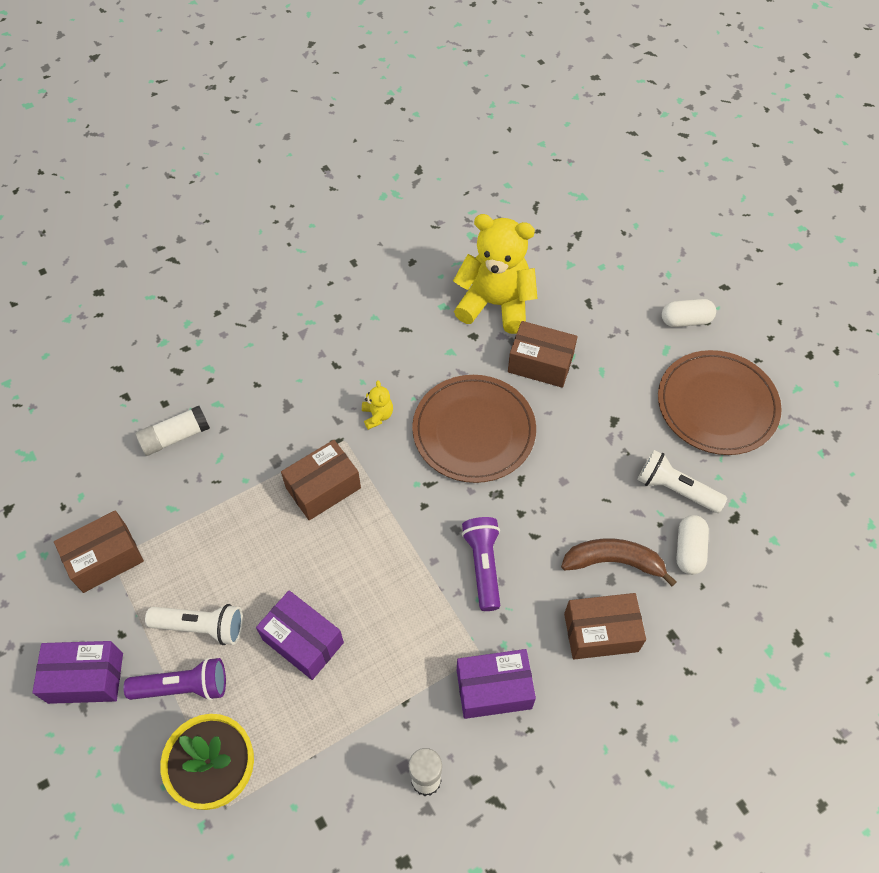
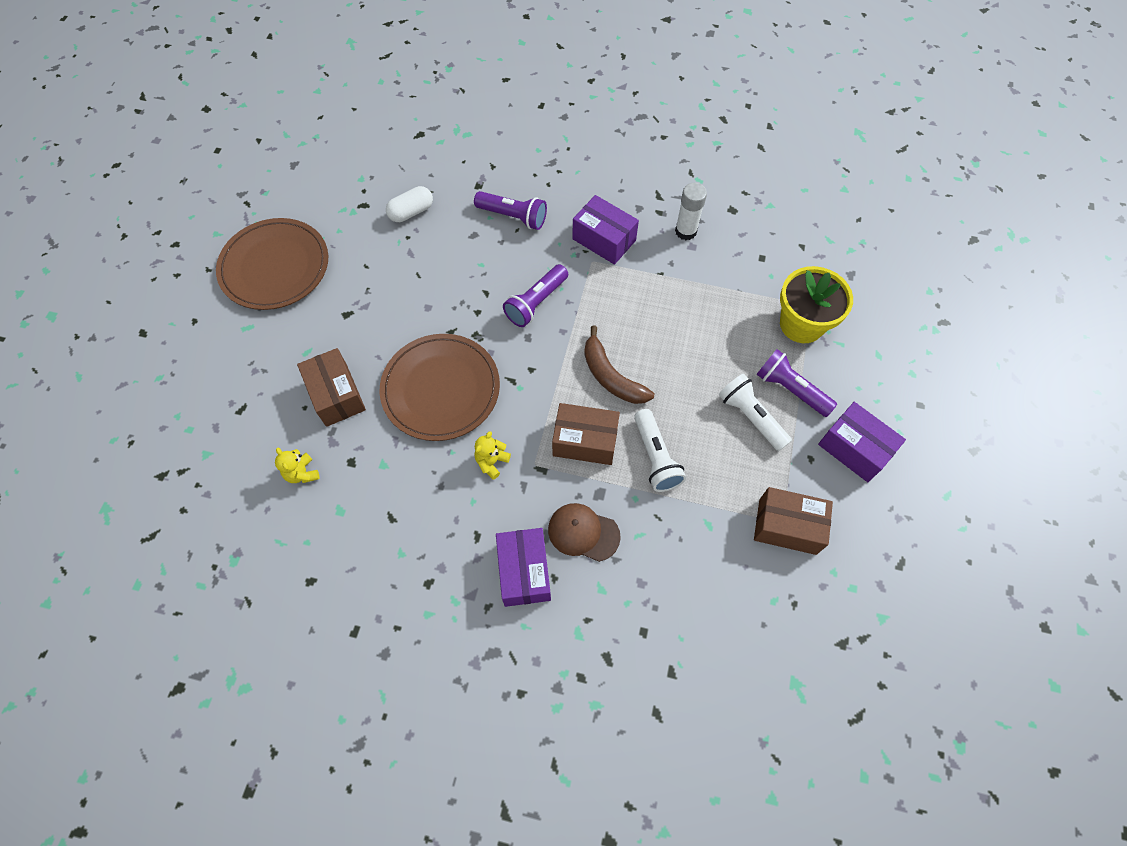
camera: 135 degrees left, 5 degrees up
white glue stick [135,406,210,456] -> none
purple box [256,591,344,680] -> purple box moved to [496,528,551,607]
yellow teddy bear [453,214,537,334] -> yellow teddy bear [275,448,320,483], size x0.41
brown banana [561,539,677,586] -> brown banana moved to [584,325,654,404]
brown box [564,593,646,660] -> purple flashlight [474,191,547,230]
white flashlight [637,450,727,513] -> white flashlight moved to [634,409,686,492]
white capsule [662,299,716,327] -> none
none -> brown cap [548,503,621,562]

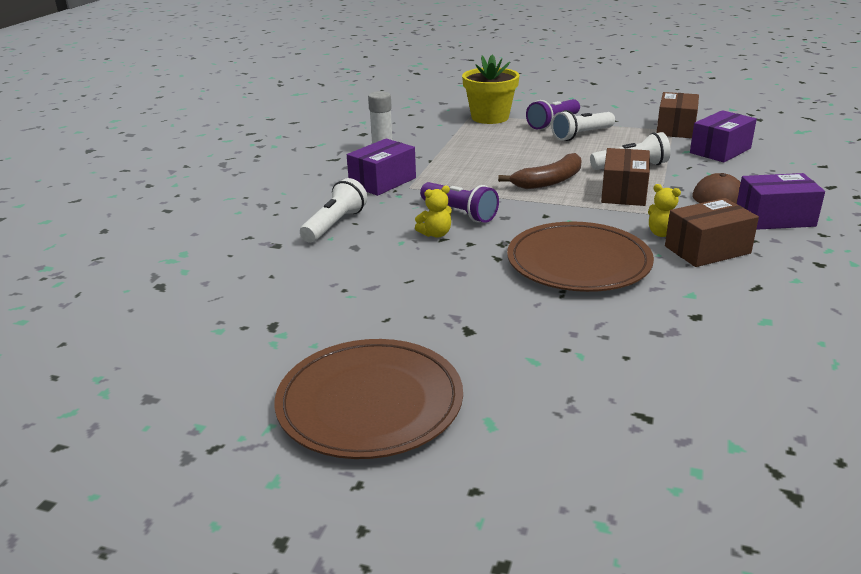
camera: 85 degrees left, 35 degrees down
yellow teddy bear [275,448,320,483] -> yellow teddy bear moved to [415,186,452,238]
brown box [297,348,366,427] -> brown box moved to [665,198,759,267]
white capsule [386,186,433,222] -> none
purple flashlight [474,191,547,230] -> white flashlight [300,178,367,243]
purple box [818,402,906,482] -> purple box moved to [690,110,757,162]

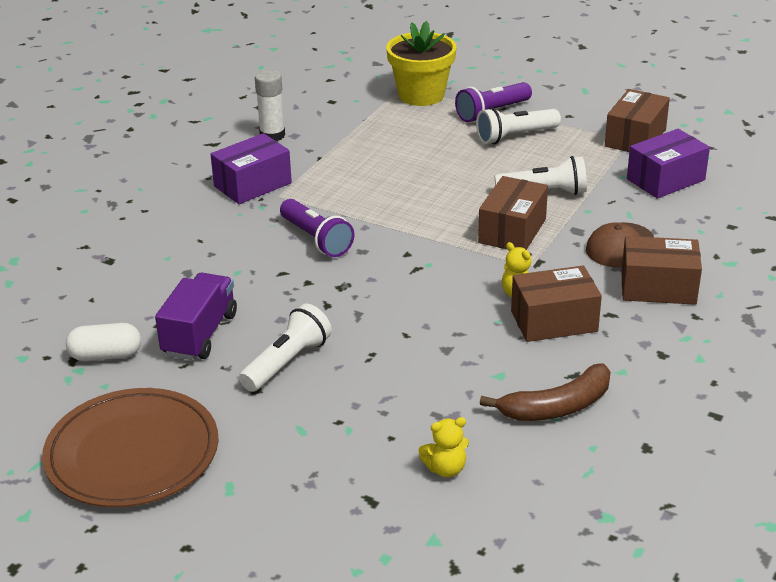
camera: 10 degrees right, 5 degrees up
white flashlight [300,178,367,243] -> white flashlight moved to [239,303,332,392]
yellow teddy bear [415,186,452,238] -> yellow teddy bear moved to [418,417,469,478]
brown banana [498,153,582,189] -> brown banana moved to [480,363,611,421]
brown plate [507,221,654,292] -> none
purple box [737,173,825,230] -> brown box [621,236,702,305]
none -> white capsule [66,323,141,361]
none -> purple truck [155,273,237,360]

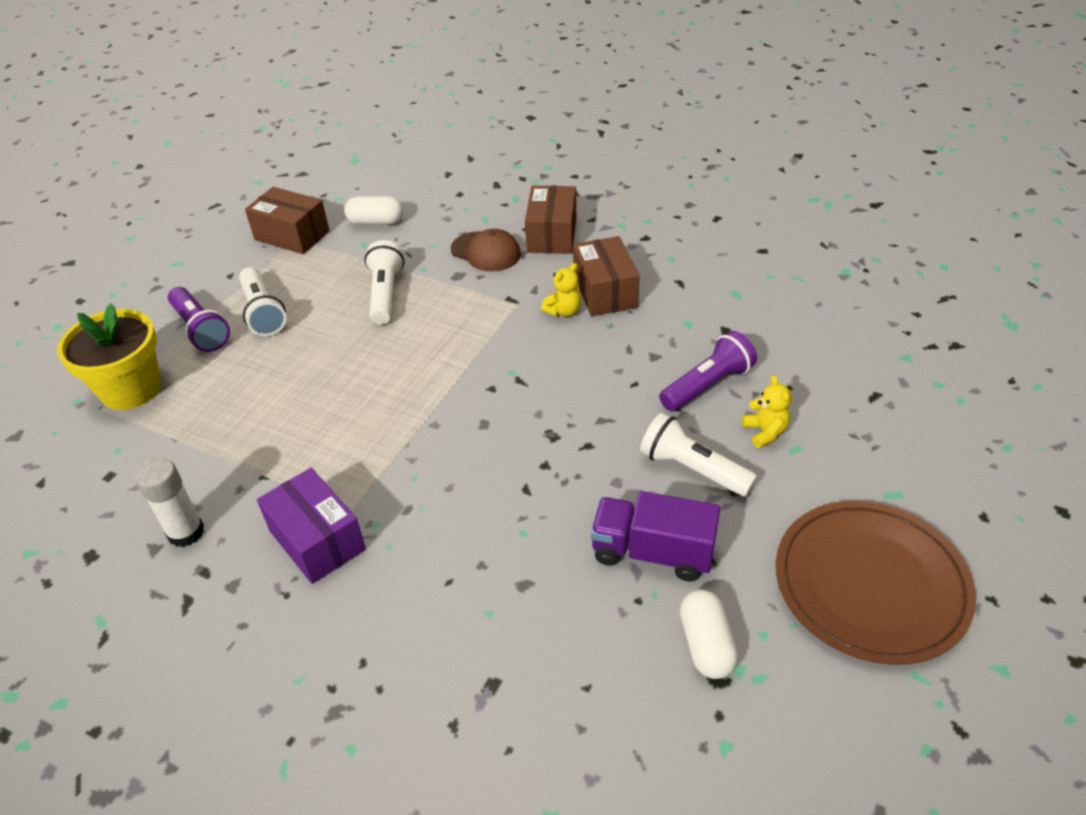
camera: 90 degrees left, 10 degrees up
purple flashlight [280,199,354,257] -> purple flashlight moved to [659,331,757,412]
yellow teddy bear [418,417,469,478] -> yellow teddy bear moved to [742,375,791,448]
brown box [478,176,548,250] -> none
brown banana [480,363,611,421] -> none
purple box [627,129,710,199] -> white capsule [344,196,403,225]

